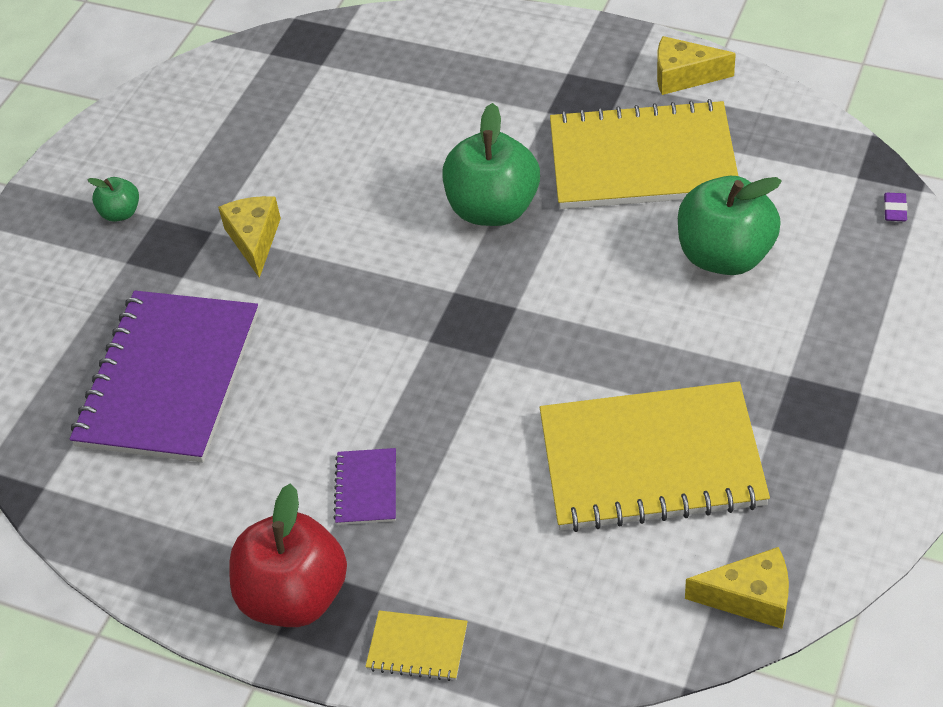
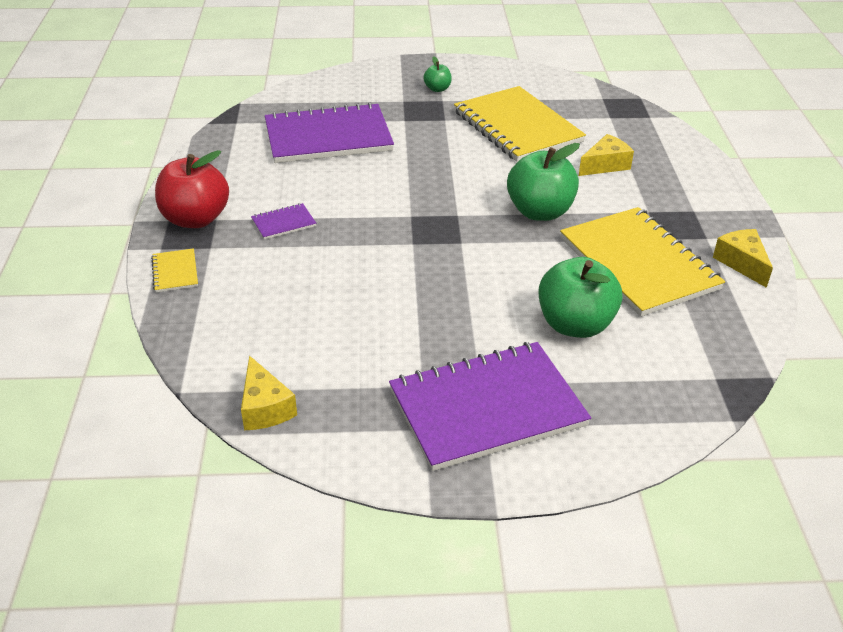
camera: 60 degrees right, 10 degrees down
yellow cheese [218,196,281,278] -> yellow cheese moved to [579,134,634,176]
yellow notebook [540,381,770,532] -> yellow notebook moved to [454,86,586,162]
purple eraser [884,193,908,221] -> none
none -> purple notebook [389,342,591,471]

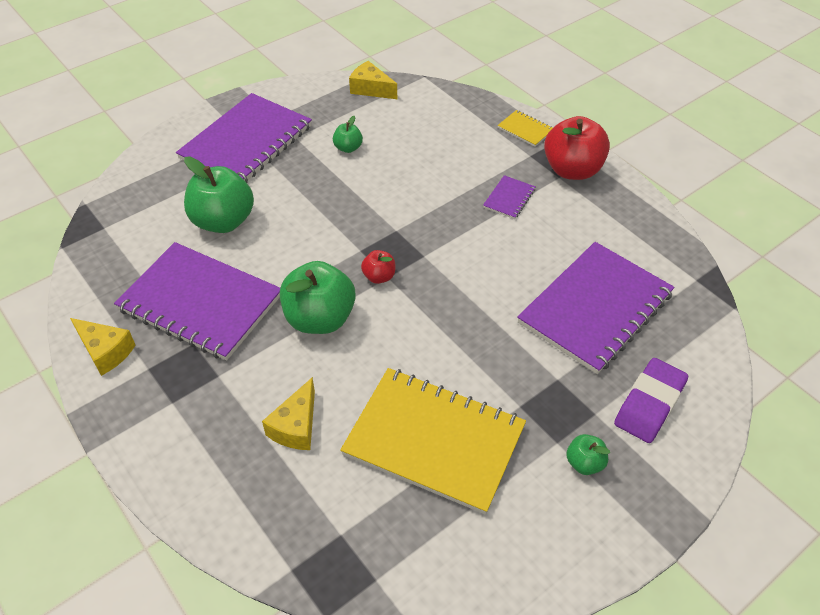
camera: 145 degrees right, 10 degrees up
yellow notebook [560,207,725,317] -> purple notebook [114,242,280,361]
none -> green apple [333,116,363,153]
none -> red apple [361,250,395,284]
none -> purple eraser [614,358,688,443]

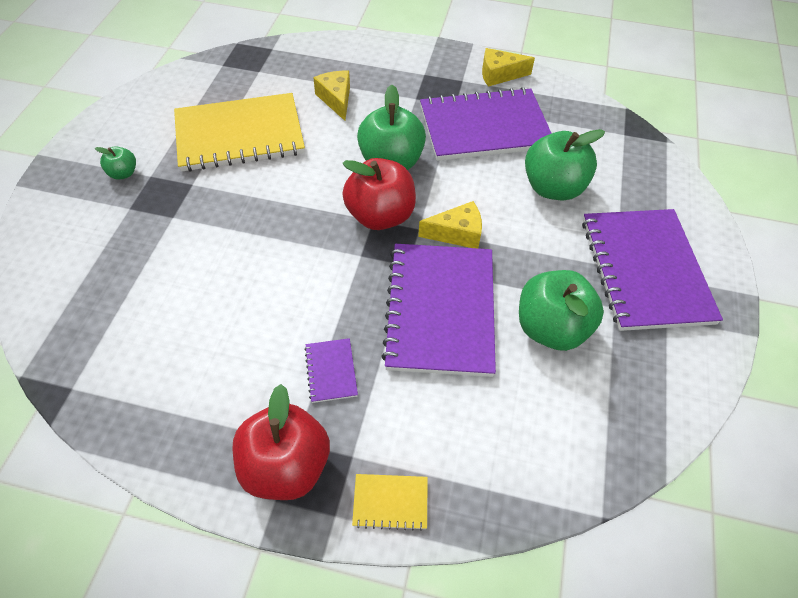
camera: 140 degrees right, 5 degrees up
green apple [333,116,363,153] -> green apple [519,270,604,351], size x2.07
yellow cheese [349,61,397,99] -> yellow cheese moved to [418,201,482,248]
red apple [361,250,395,284] -> red apple [342,158,416,230], size x2.07
purple notebook [517,242,674,374] -> purple notebook moved to [381,244,496,377]
purple eraser [614,358,688,443] -> none

